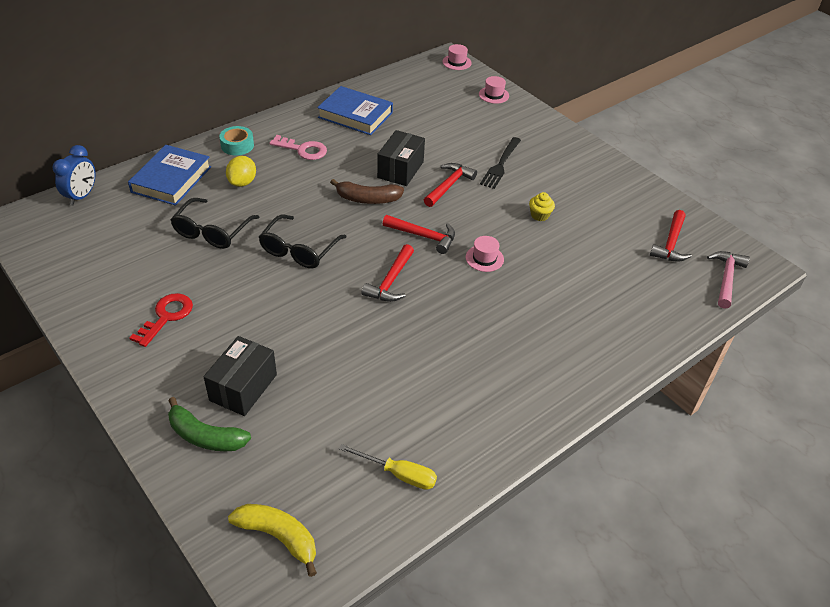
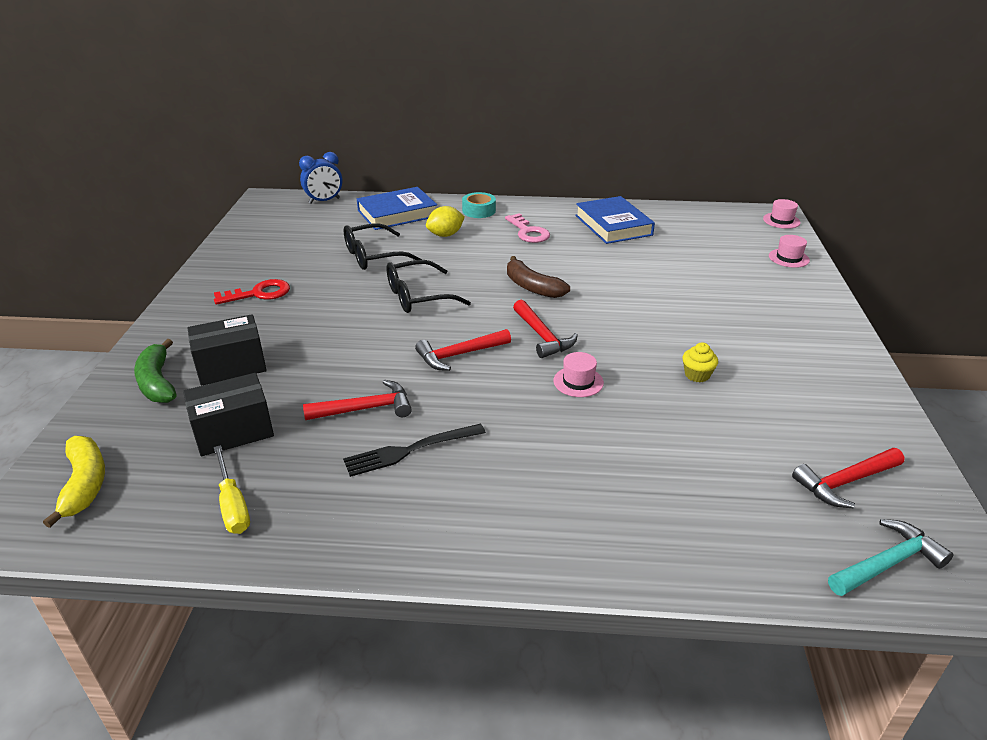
camera: 45 degrees right, 10 degrees down
black box [377,130,425,186] -> black box moved to [183,373,274,456]
red hammer [424,163,477,207] -> red hammer moved to [303,380,412,420]
black fork [480,137,521,189] -> black fork moved to [343,424,486,477]
pink hammer [707,251,750,309] -> turquoise hammer [828,519,954,596]

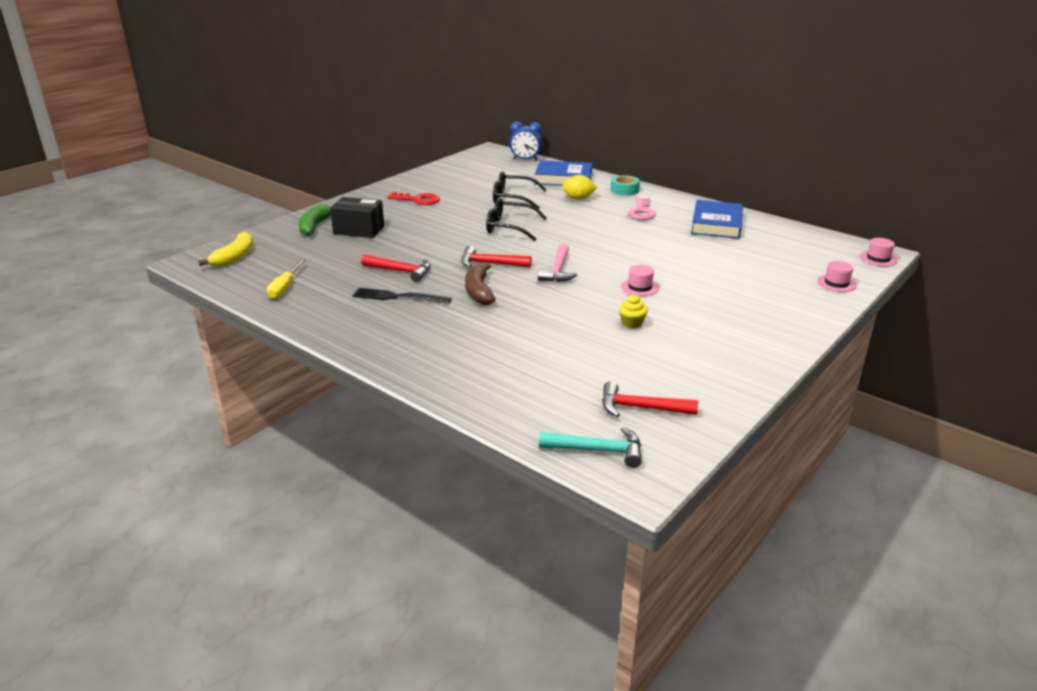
camera: 35 degrees right, 5 degrees down
black box [183,373,274,456] -> none
brown banana [507,256,570,298] -> brown banana moved to [465,263,495,305]
red hammer [513,300,578,358] -> pink hammer [538,244,578,282]
pink hat [553,352,604,397] -> pink hat moved to [621,265,659,296]

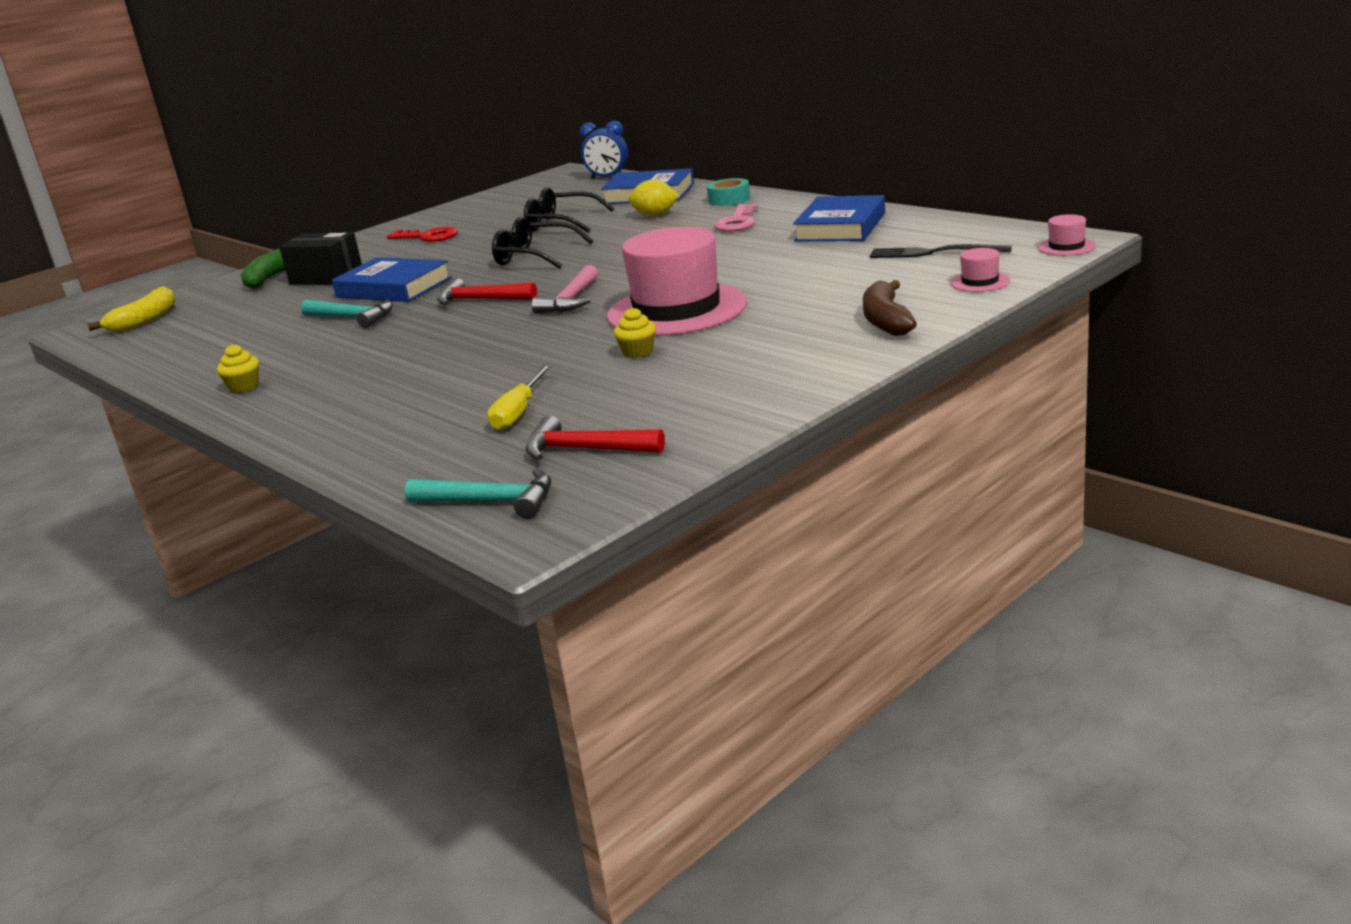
camera: 10 degrees right, 5 degrees down
yellow screwdriver [267,259,306,299] -> yellow screwdriver moved to [487,365,552,430]
black fork [353,288,452,304] -> black fork moved to [870,244,1012,258]
red hammer [361,254,431,282] -> turquoise hammer [301,299,393,328]
brown banana [465,263,495,305] -> brown banana moved to [863,280,917,336]
pink hat [621,265,659,296] -> pink hat [607,227,747,336], size x2.50
none -> yellow cupcake [217,344,259,393]
none -> blue book [332,257,451,302]

